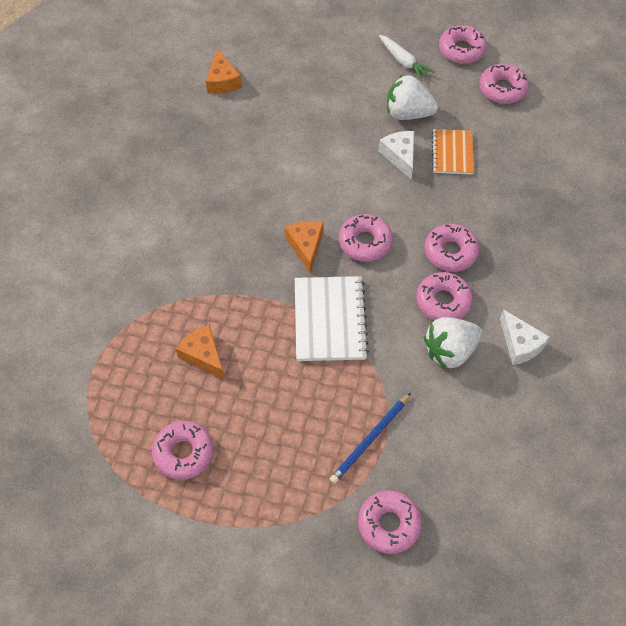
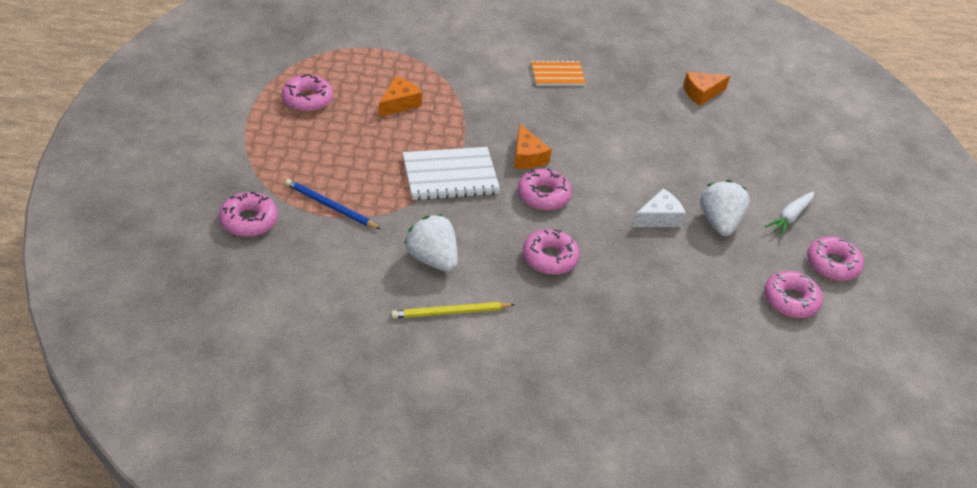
camera: 75 degrees right, 15 degrees down
orange cheese [285,221,324,274] -> orange cheese turned 90 degrees clockwise [514,124,552,169]
pink donut [416,272,473,321] -> none
orange notebook [432,129,474,175] -> orange notebook moved to [531,60,586,86]
white cheese [500,309,550,365] -> yellow pencil [391,302,515,318]

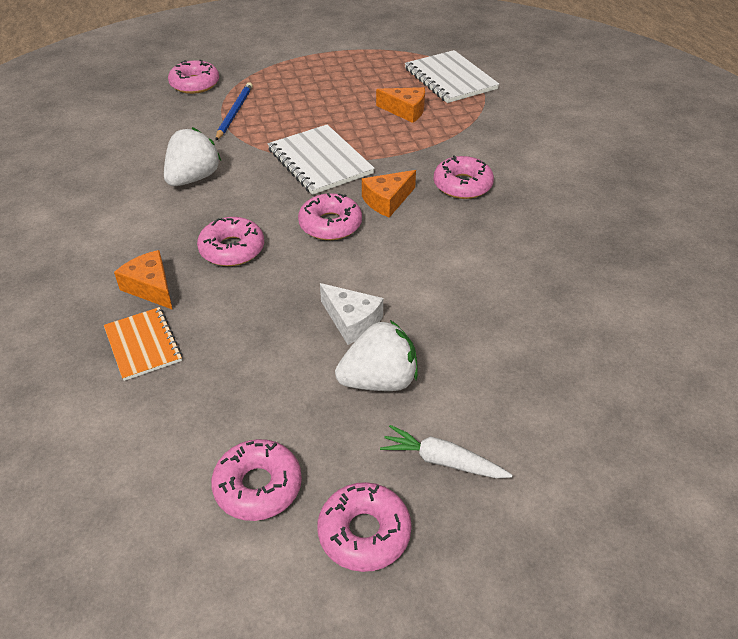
camera: 75 degrees right, 0 degrees up
pink donut [282,74,333,112] -> pink donut moved to [434,155,494,199]
yellow pencil [391,302,515,318] -> none
orange notebook [531,60,586,86] -> orange notebook moved to [104,307,182,381]
orange cheese [683,72,730,106] -> orange cheese moved to [114,250,173,310]
none -> white notebook [405,50,499,103]

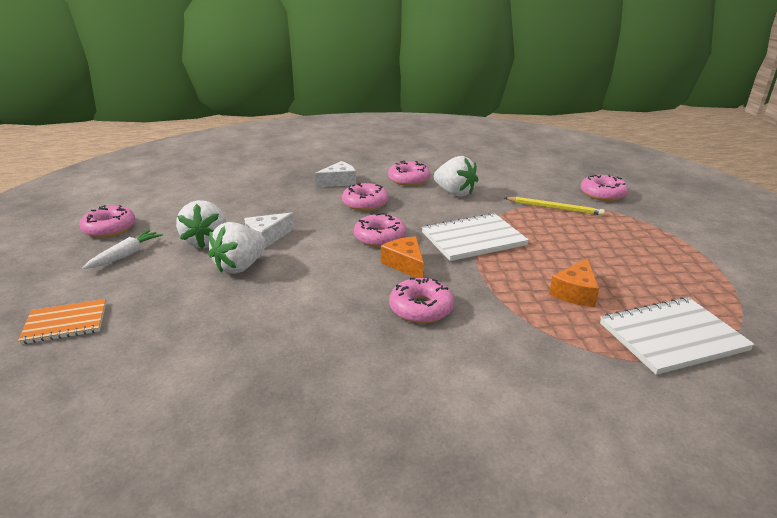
camera: 100 degrees right, 15 degrees down
orange notebook [104,307,182,381] -> orange notebook moved to [18,299,106,344]
orange cheese [114,250,173,310] -> white cheese [315,161,356,187]
pink donut [211,439,302,521] -> pink donut moved to [388,160,431,186]
blue pencil [215,82,253,141] -> yellow pencil [505,197,605,216]
none -> white strawberry [208,222,266,274]

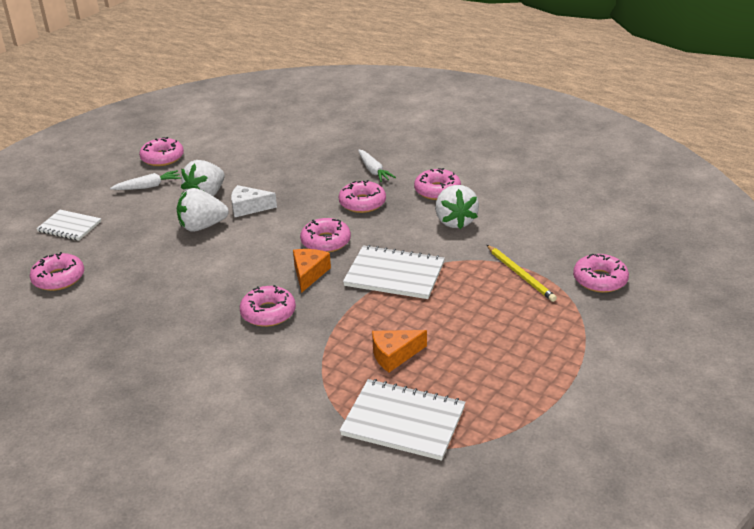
camera: 40 degrees right, 5 degrees up
orange notebook [18,299,106,344] -> white notebook [36,210,101,241]
white cheese [315,161,356,187] -> white carrot [358,150,396,182]
none -> pink donut [30,252,84,291]

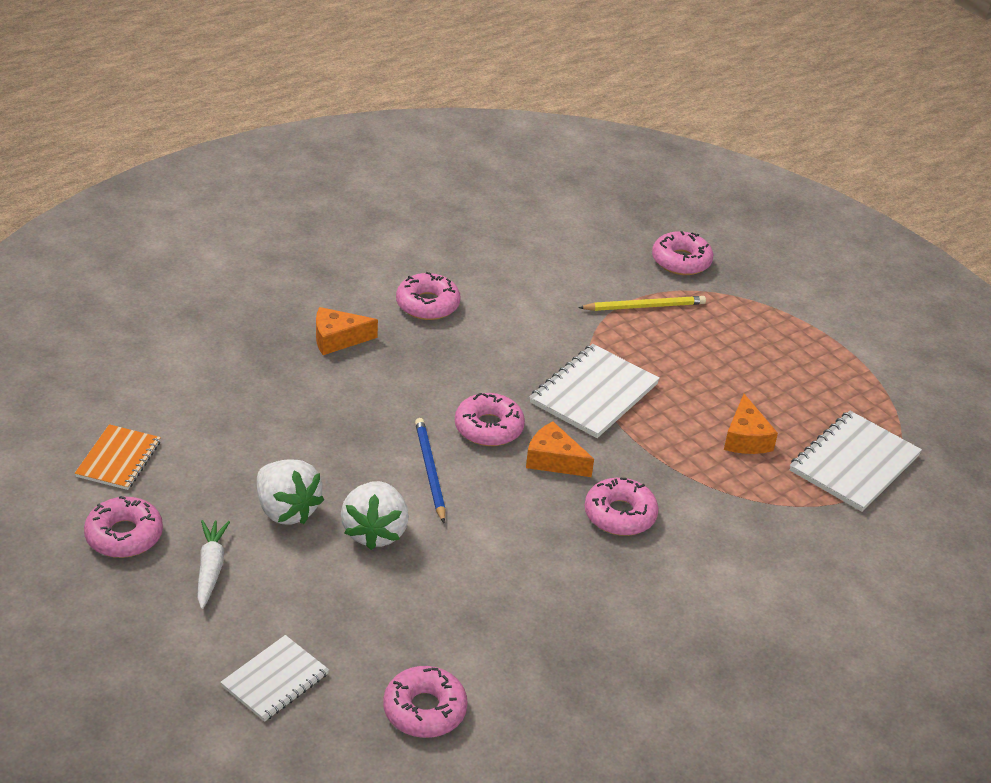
camera: 75 degrees left, 5 degrees up
white cheese [231,185,277,217] -> none
pink donut [339,180,386,213] -> none
white carrot [358,150,396,182] -> orange cheese [316,307,378,355]
white strawberry [435,185,479,229] -> none
none -> orange notebook [75,424,161,490]
none -> blue pencil [415,418,446,523]

